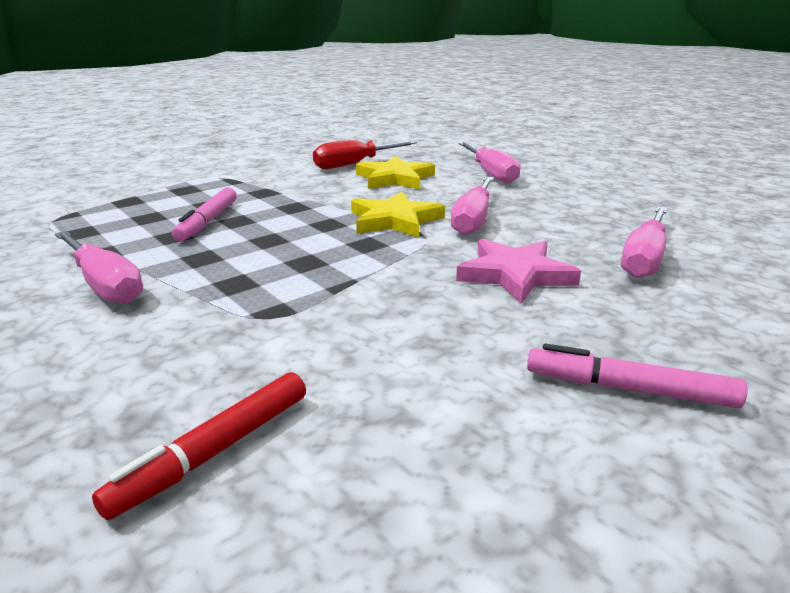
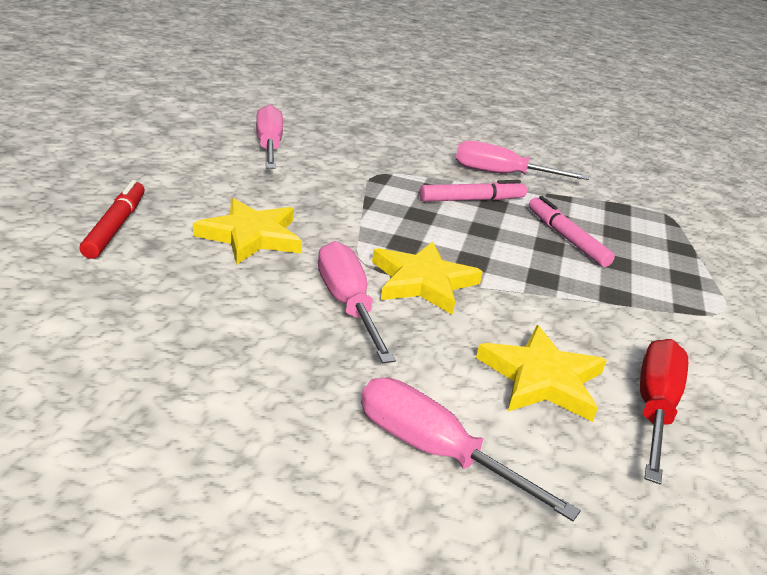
camera: 140 degrees right, 5 degrees up
red marker [92,372,306,520] -> red marker moved to [80,180,145,259]
pink star [456,239,581,304] -> yellow star [193,198,302,265]
pink marker [527,343,747,408] -> pink marker moved to [420,180,527,202]
pink screwdriver [621,207,668,278] -> pink screwdriver moved to [256,105,283,169]

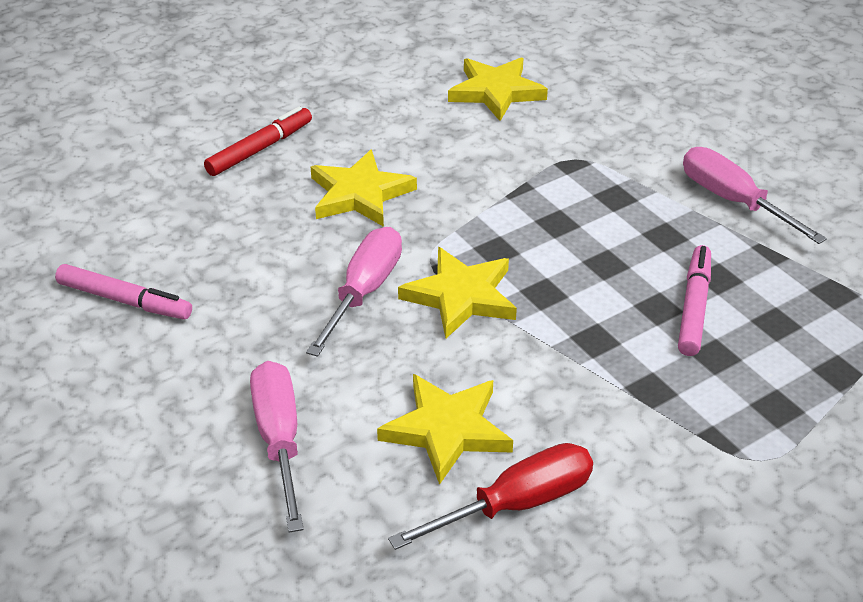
camera: 45 degrees right, 10 degrees up
pink screwdriver [256,105,283,169] -> yellow star [448,57,548,121]
pink marker [420,180,527,202] -> pink marker moved to [55,264,192,320]

